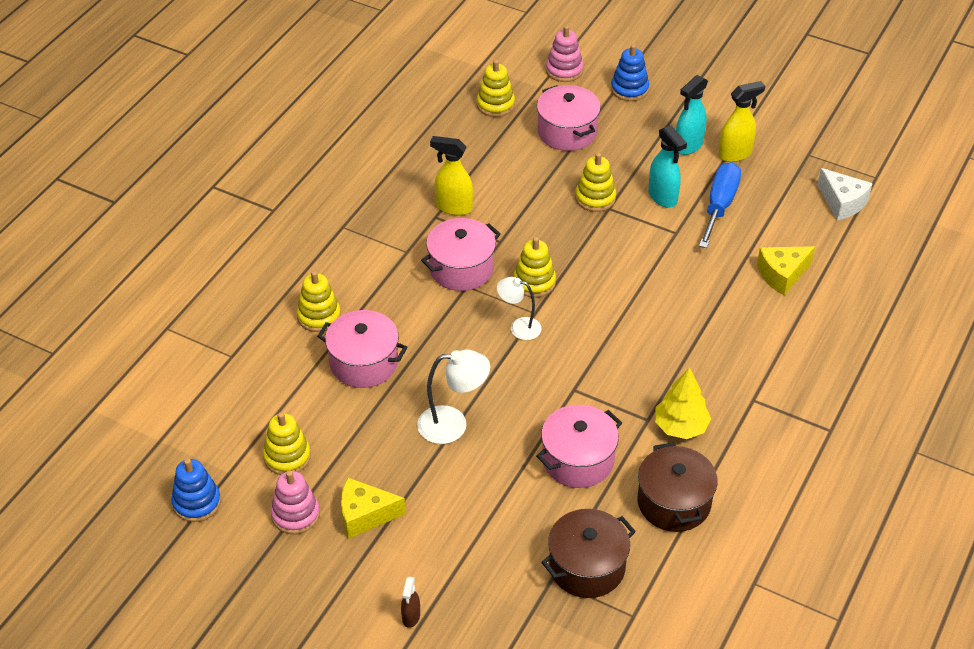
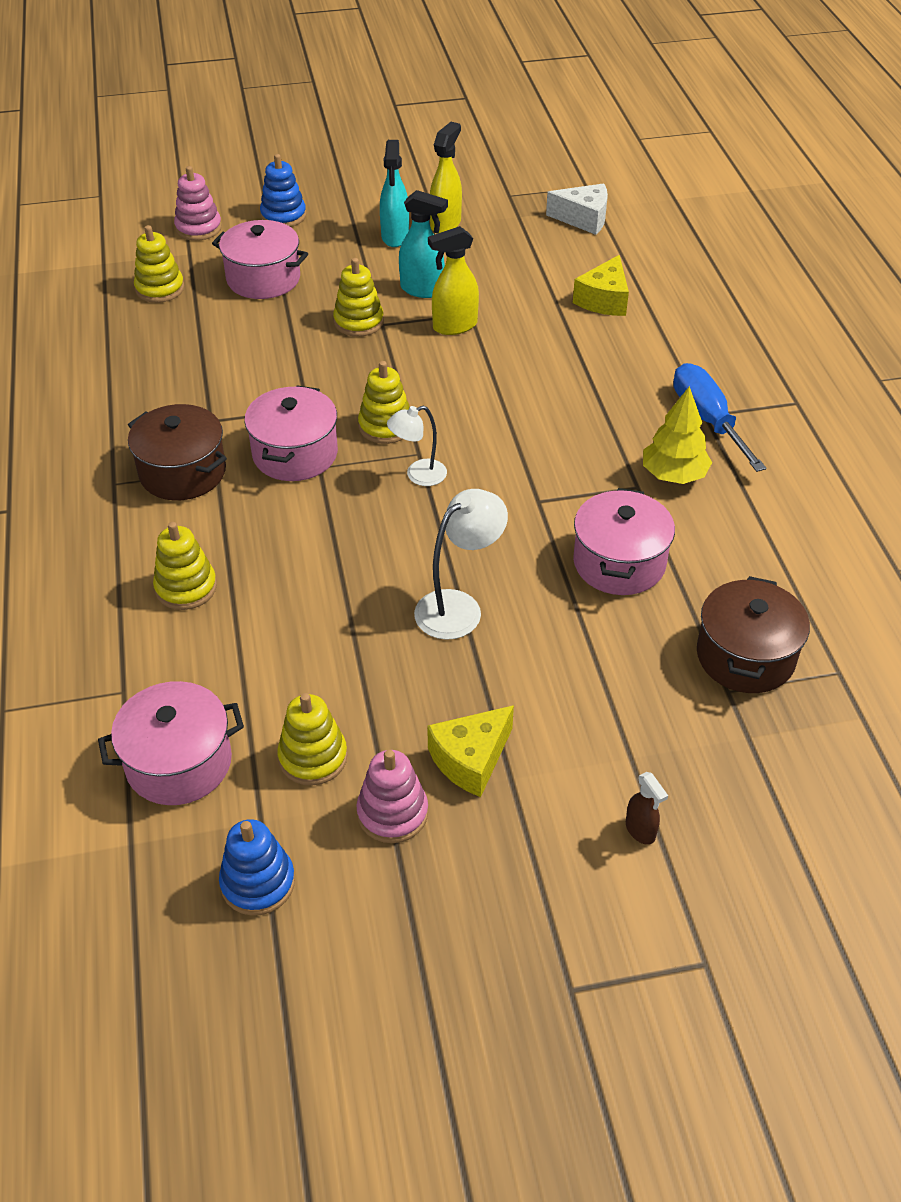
camera: 40 degrees left, 0 degrees up
pink pot [317,310,407,388] -> pink pot moved to [98,681,244,805]
yellow spray bottle [430,136,473,215] -> yellow spray bottle moved to [428,226,479,335]
brown pot [638,442,718,532] -> brown pot moved to [128,404,227,500]
blue screwdriver [699,162,741,248] -> blue screwdriver moved to [673,363,767,472]

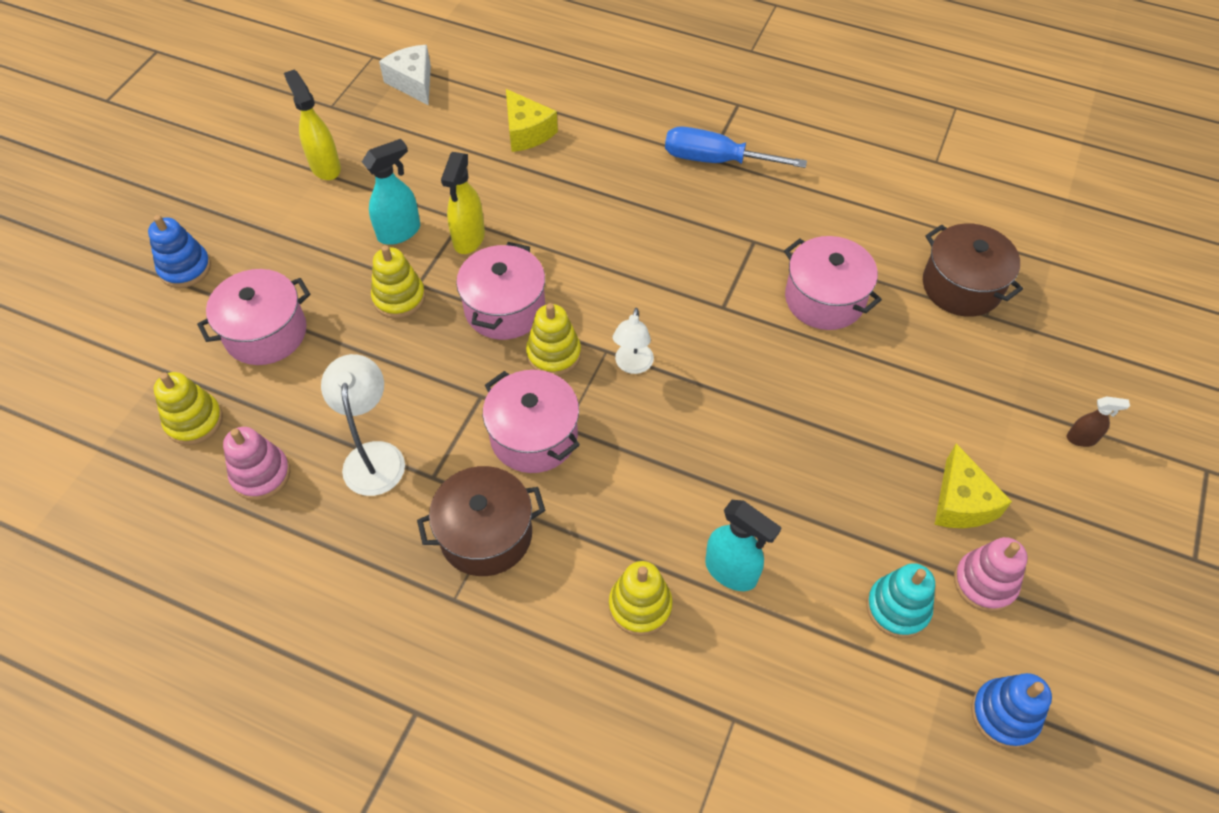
camera: 55 degrees left, 10 degrees up
pink pot [98,681,244,805] -> pink pot moved to [456,242,545,340]
pink stacking toy [174,166,222,241] -> pink stacking toy moved to [223,427,290,500]
yellow stacking toy [277,693,348,786] -> turquoise stacking toy [866,563,935,638]
turquoise spray bottle [380,140,409,247] -> turquoise spray bottle moved to [705,500,782,591]
white lamp [414,489,508,640] -> white lamp moved to [321,354,405,496]
white cheese [546,183,608,235] -> white cheese turned 75 degrees counterclockwise [379,45,431,106]
yellow tree [643,386,712,484] -> none

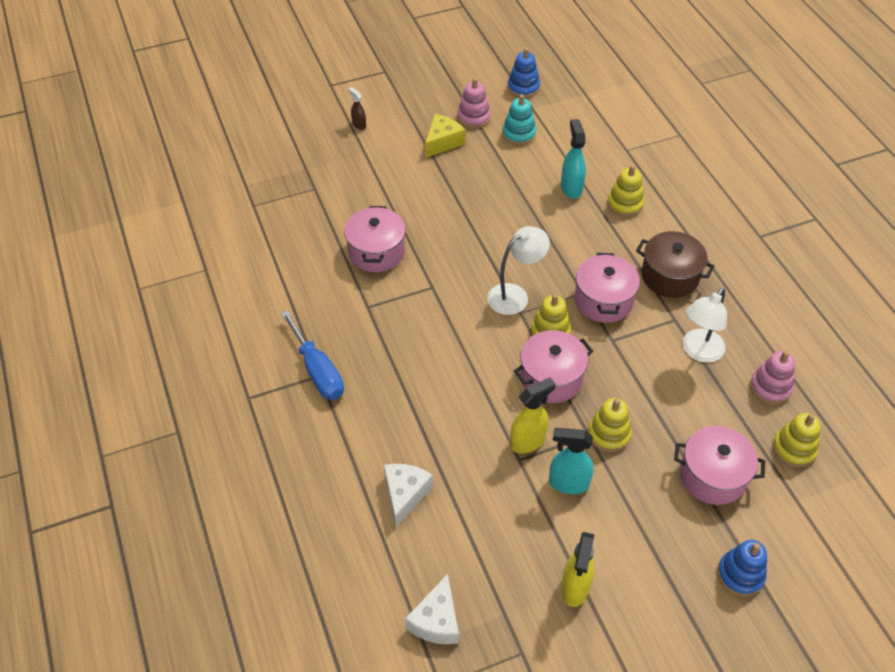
camera: 135 degrees left, 5 degrees down
yellow cheese [506,89,558,152] -> white cheese [384,464,433,527]
white lamp [613,308,654,374] -> white lamp [487,226,550,315], size x1.51
brown pot [923,223,1023,317] -> none

